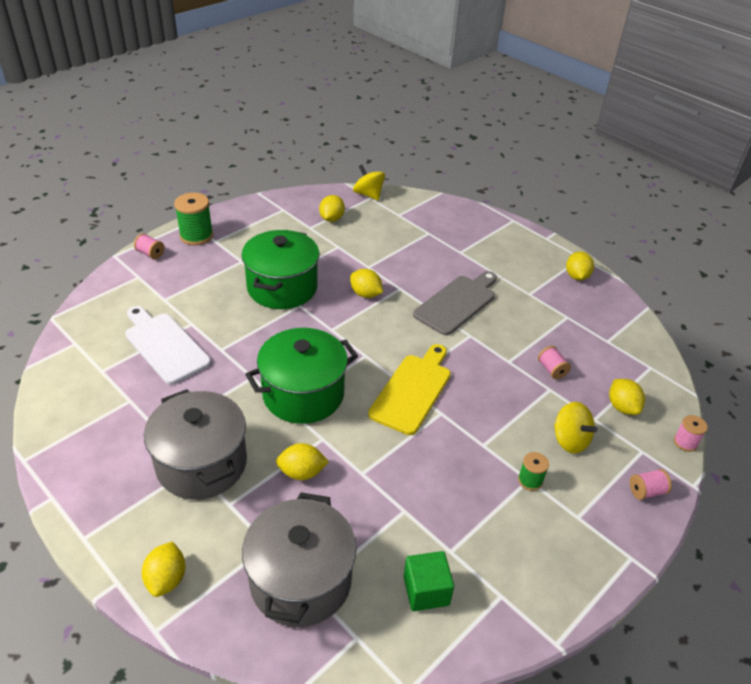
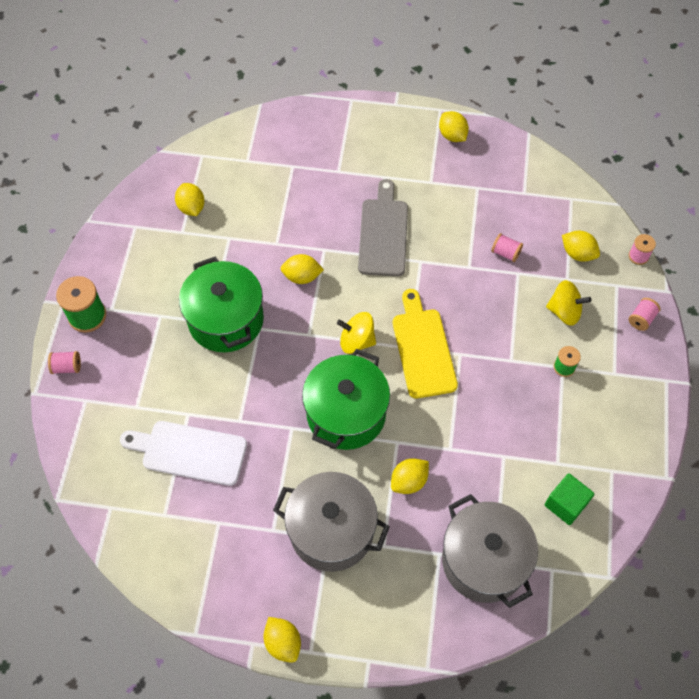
camera: 35 degrees left, 20 degrees up
yellow lemon [142,541,185,597] -> yellow lemon moved to [263,617,301,663]
yellow spinning top [353,165,385,200] -> yellow spinning top moved to [337,312,376,354]

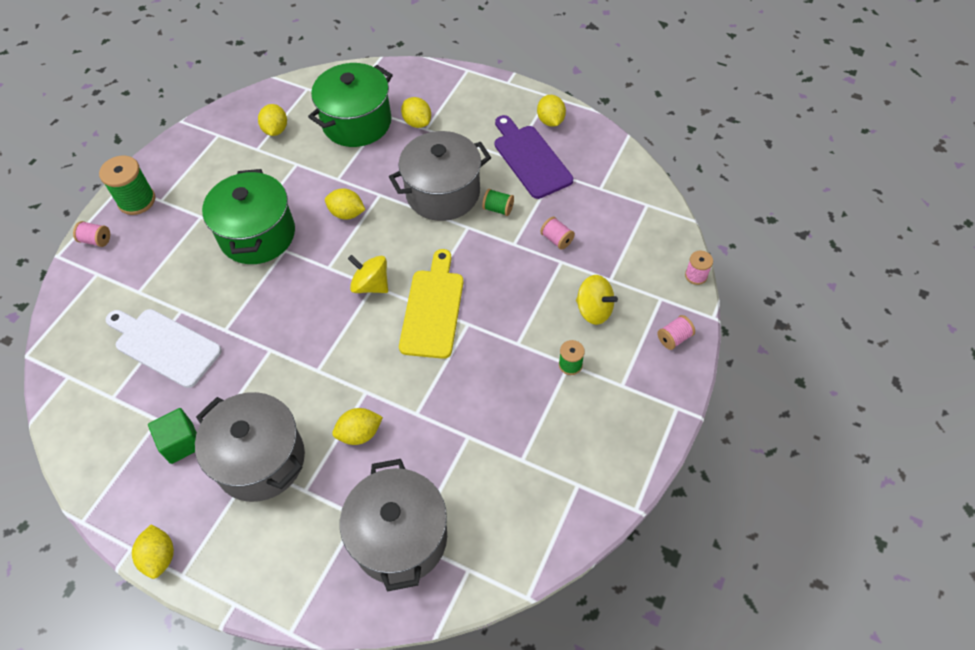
camera: 20 degrees right, 5 degrees down
green pot [302,349,390,450] -> green pot moved to [308,63,393,147]
grey cutting board [358,179,408,276] -> grey pot [389,131,491,221]
green cube [545,473,594,525] -> green cube moved to [148,408,197,464]
yellow lemon [562,231,600,262] -> yellow lemon moved to [401,97,431,128]
none -> green spool [482,189,514,216]
none -> purple cutting board [495,115,573,199]

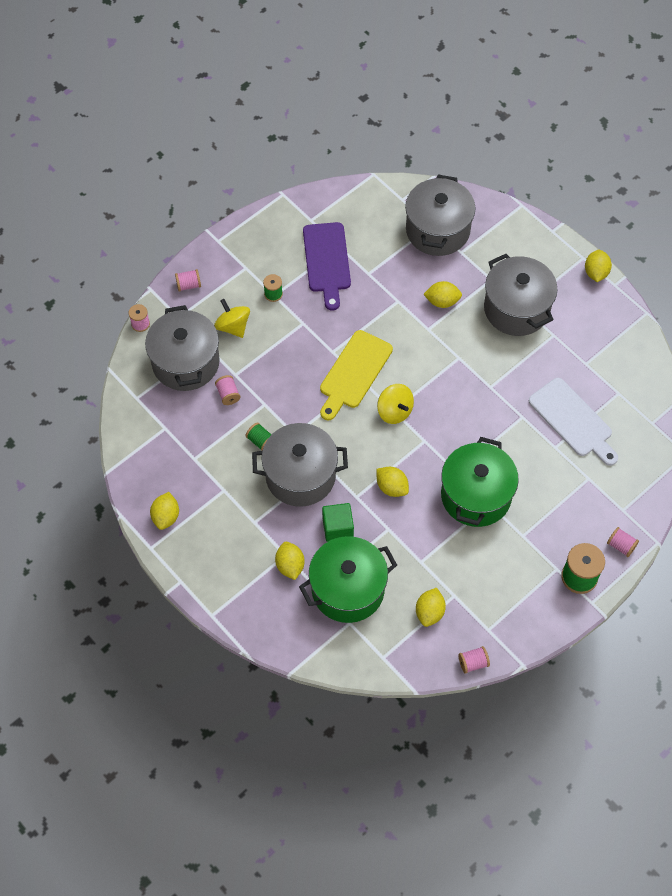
camera: 160 degrees left, 5 degrees up
green cube [148,408,197,464] -> green cube moved to [322,503,354,542]
purple cutting board [495,115,573,199] -> purple cutting board moved to [303,222,351,311]
none -> grey pot [145,305,220,391]
none -> pink spool [459,646,490,674]

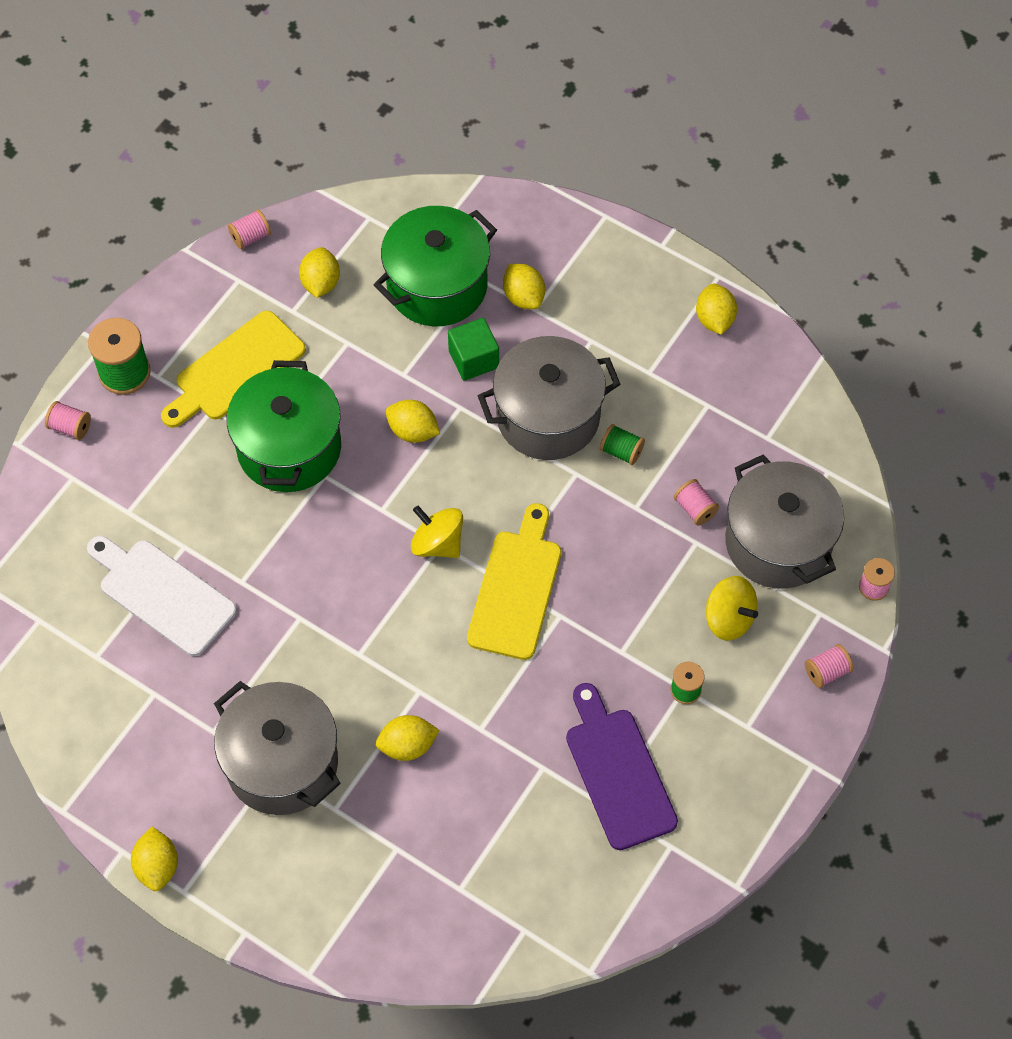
camera: 165 degrees right, 0 degrees up
grey pot [405,175,475,256] -> none
none -> yellow cutting board [161,311,306,428]

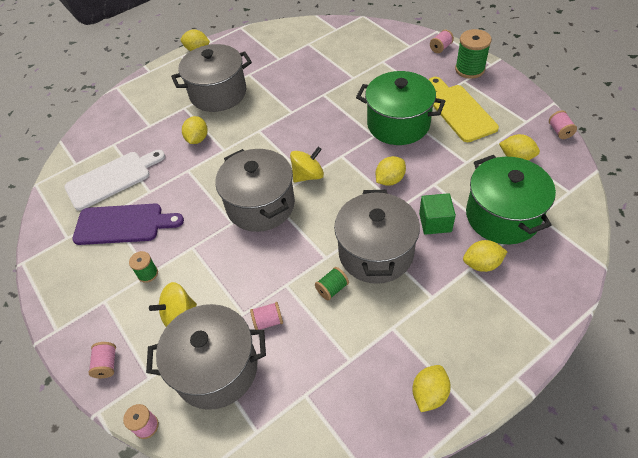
camera: 115 degrees right, 10 degrees down
white cutting board [87,536,237,656] -> white cutting board moved to [64,150,165,211]
yellow cutting board [467,503,561,660] -> grey pot [215,149,295,232]
yellow lemon [696,284,737,335] -> yellow lemon turned 75 degrees counterclockwise [412,365,451,412]

